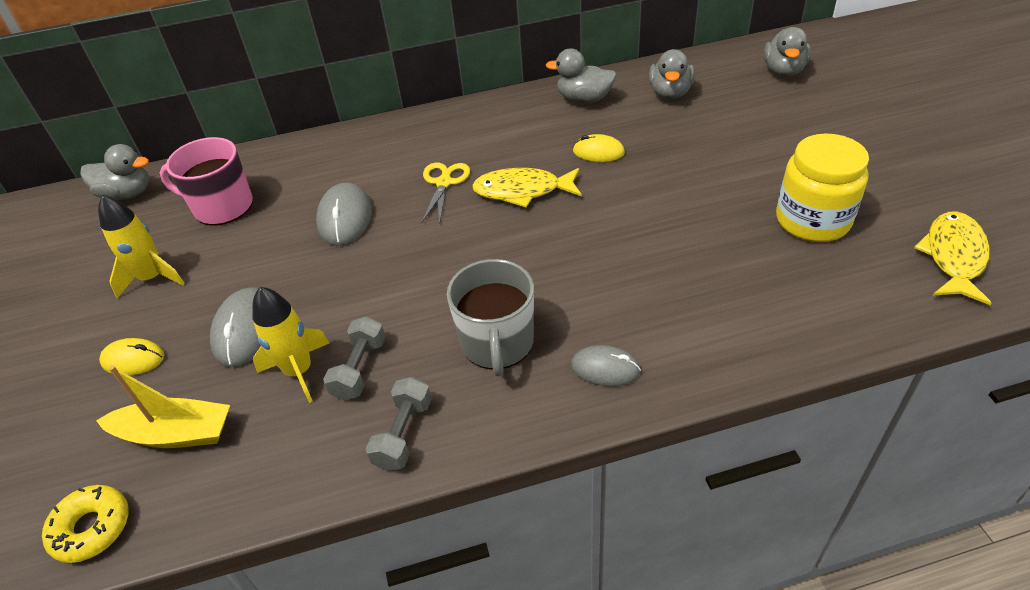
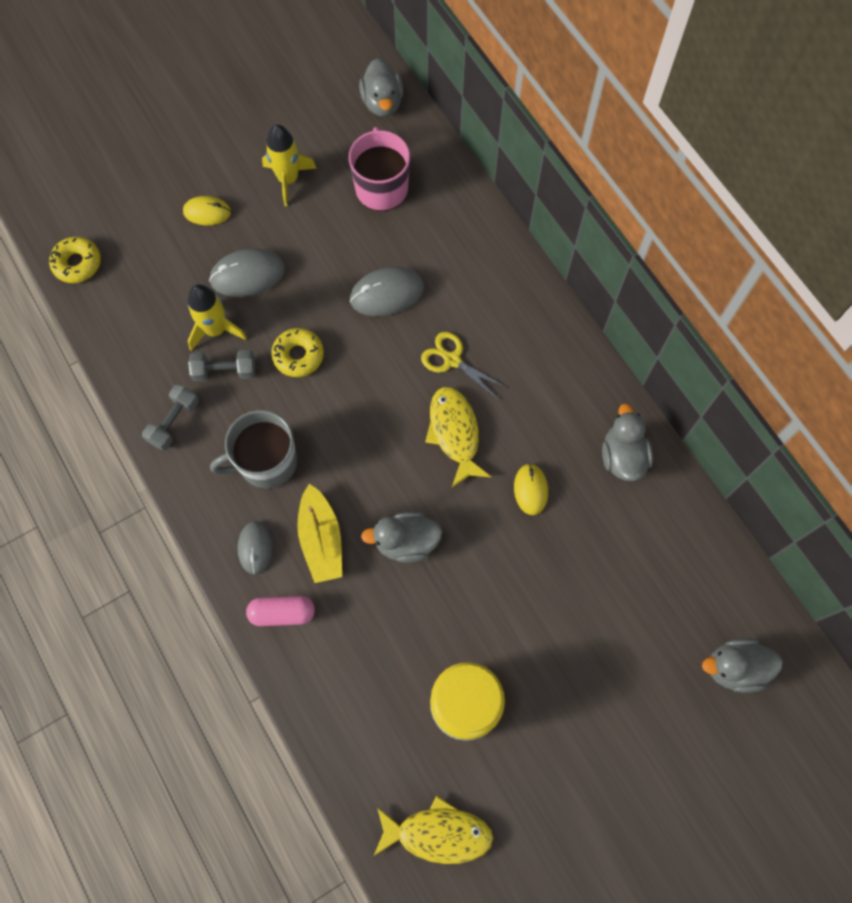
camera: 70 degrees right, 25 degrees up
yellow boat [96,366,230,448] -> yellow boat moved to [297,484,342,583]
yellow mouse [99,338,164,375] -> yellow mouse turned 75 degrees counterclockwise [183,196,231,225]
grey dumbbell [366,377,432,471] -> grey dumbbell turned 60 degrees counterclockwise [142,384,199,451]
yellow scissors [421,162,470,225] -> yellow scissors turned 135 degrees counterclockwise [421,332,507,400]
grey duck [649,49,695,99] -> grey duck moved to [361,511,442,563]
none -> pink capsule [246,596,315,626]
none -> yellow donut [271,328,324,377]

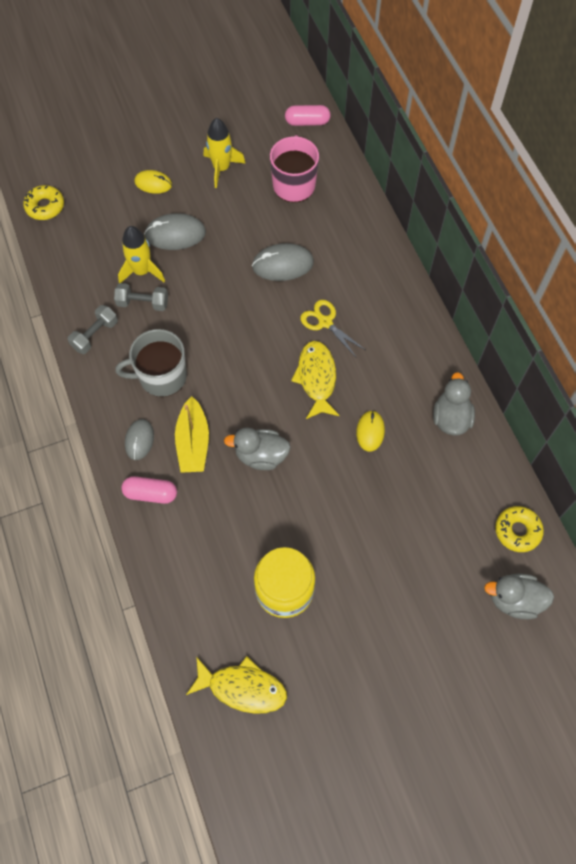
camera: 10 degrees right, 5 degrees down
yellow donut [271,328,324,377] -> yellow donut moved to [495,506,544,552]
grey duck [359,58,403,117] -> pink capsule [285,105,330,126]

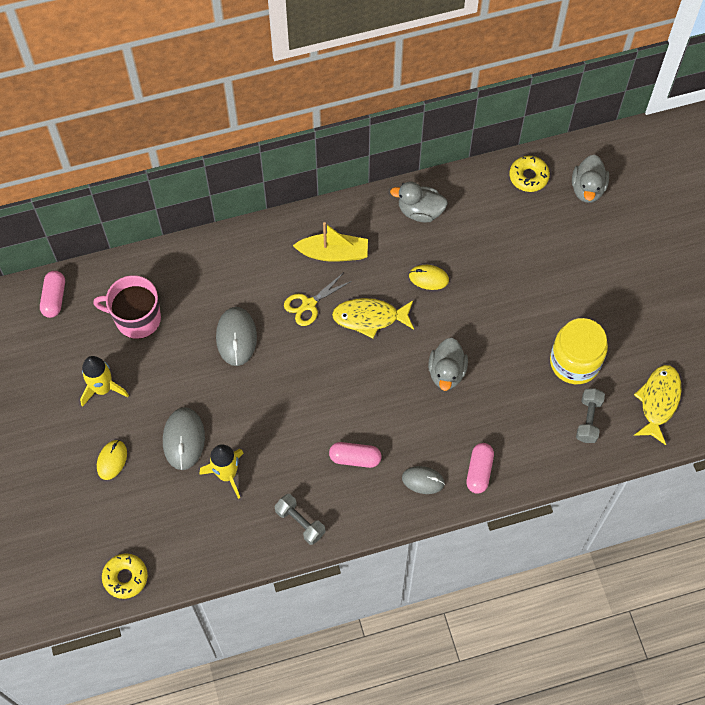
camera: 85 degrees left, 0 degrees up
grey dumbbell [114,283,168,311] -> grey dumbbell moved to [576,389,605,443]
grey mug [115,329,187,397] -> pink capsule [329,442,381,468]
yellow boat [175,396,209,473] -> yellow boat moved to [293,222,368,262]

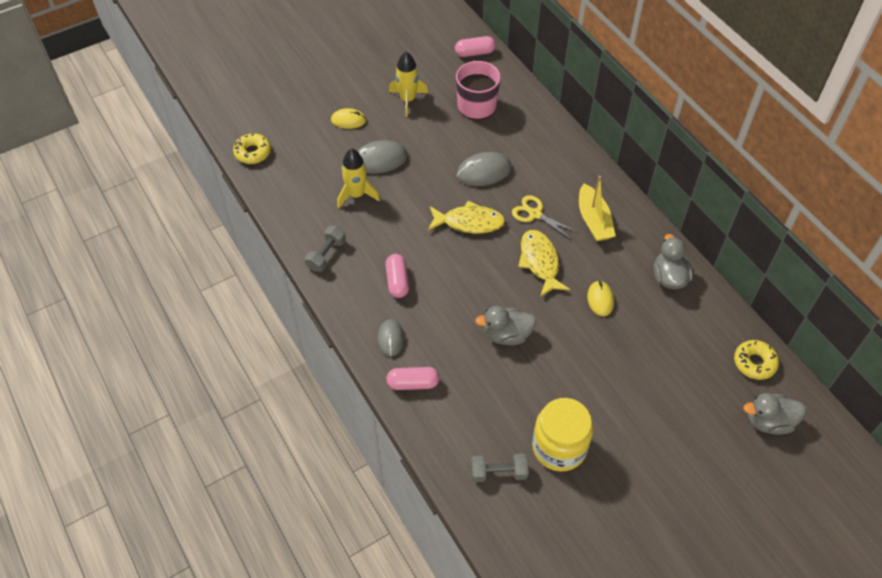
camera: 75 degrees right, 10 degrees down
yellow fish [634,365,682,445] -> yellow fish moved to [428,201,505,234]

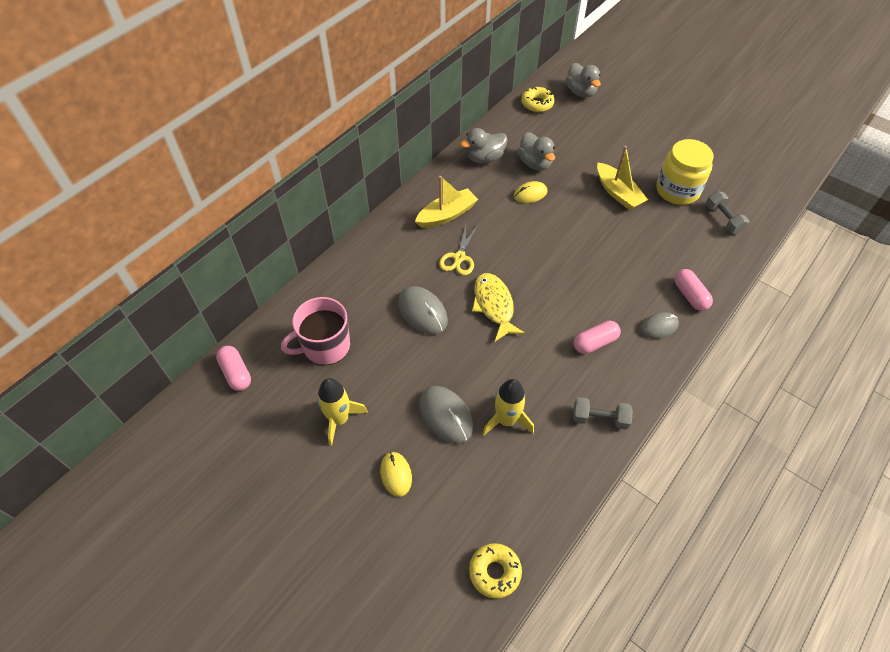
camera: 110 degrees left, 0 degrees up
grey duck [475,306,536,345] -> grey duck moved to [518,132,555,171]
yellow fish [518,230,570,297] -> none
none -> yellow boat [597,146,648,210]

